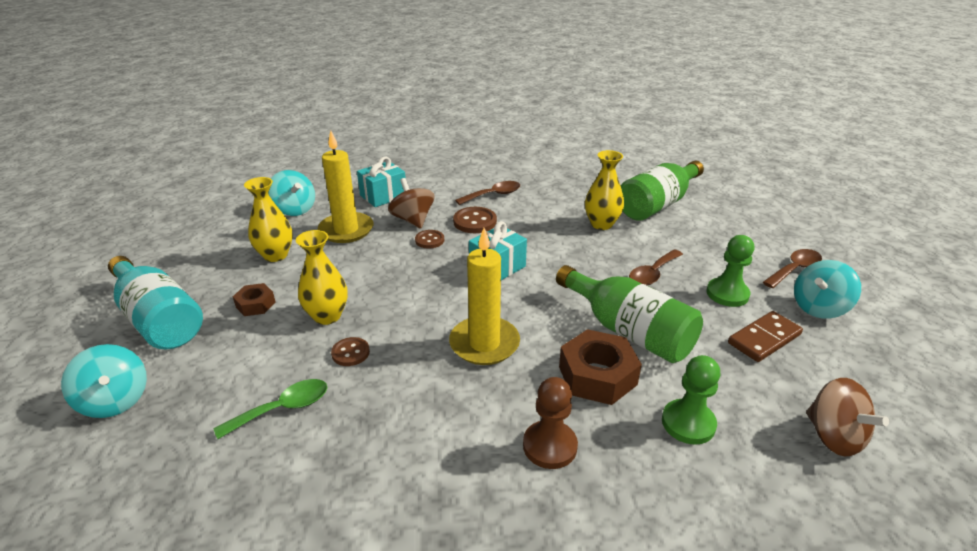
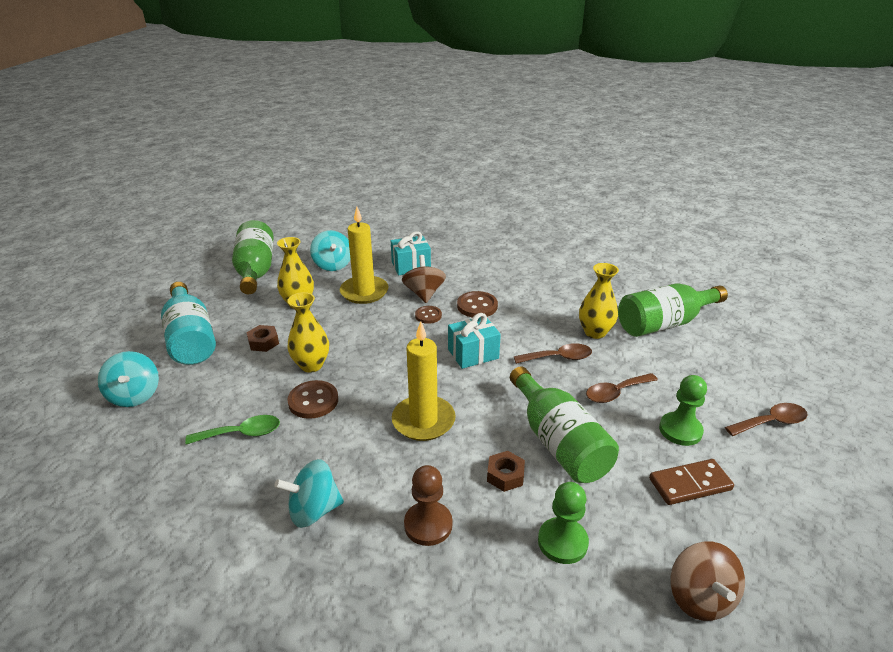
camera: 20 degrees right, 0 degrees up
brown button [331,337,370,366] -> brown button [287,380,338,419], size x1.55
brown spoon [455,181,520,205] -> brown spoon moved to [514,343,592,364]
brown nut [559,329,642,405] -> brown nut [487,451,525,492], size x0.56
turquoise spinning top [794,260,861,319] -> turquoise spinning top moved to [274,459,344,528]
none -> green bottle [232,220,274,294]

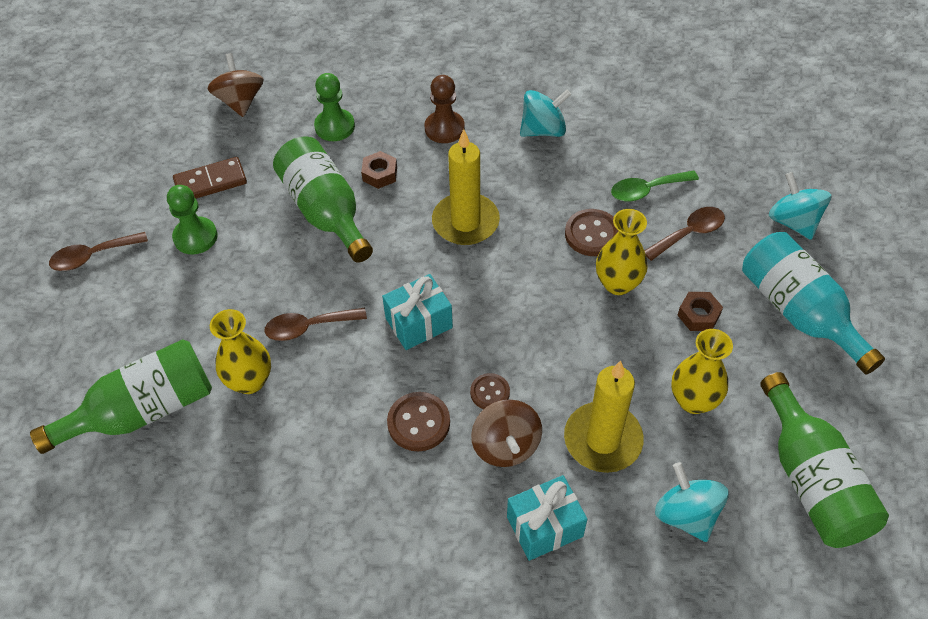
camera: 175 degrees right, 20 degrees up
brown spoon [586,373,658,403] -> brown spoon moved to [645,207,725,261]

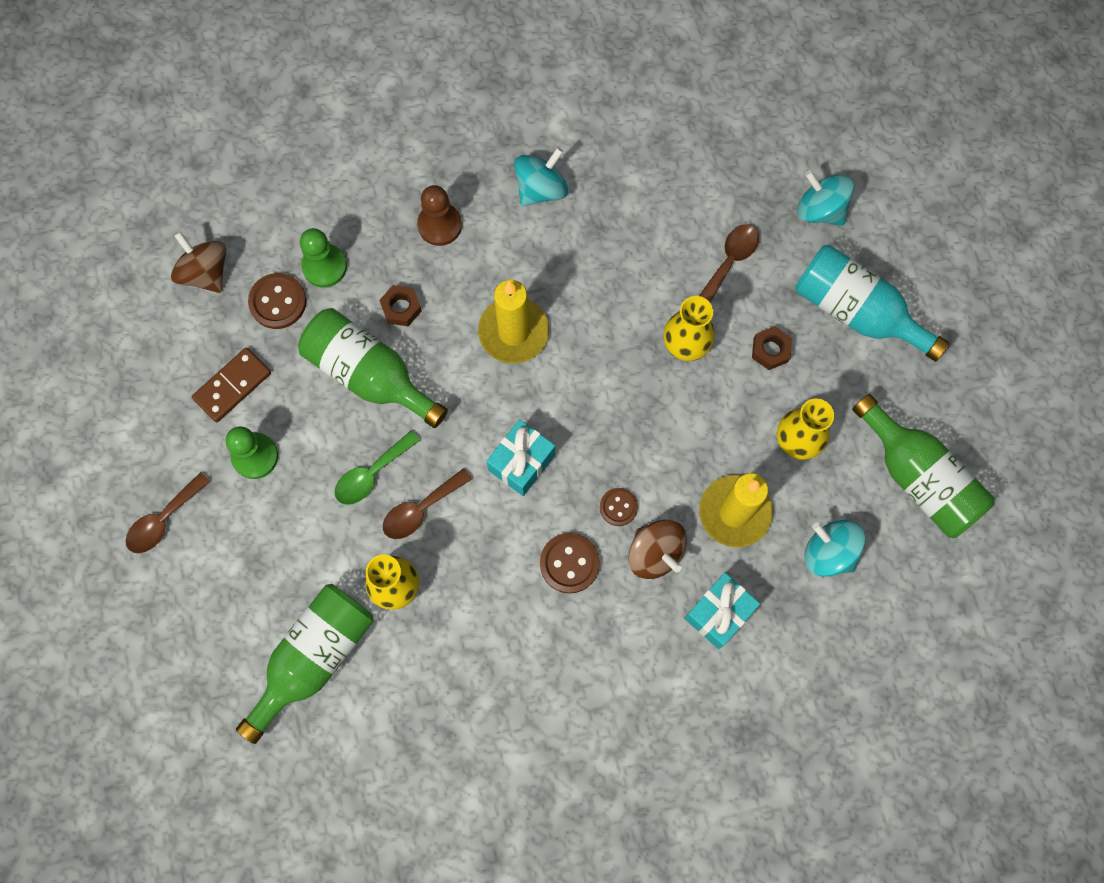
camera: 25 degrees left, 20 degrees up
brown button [565,209,619,256] -> brown button moved to [248,273,306,329]
green spoon [611,171,699,202] -> green spoon moved to [335,430,420,505]

